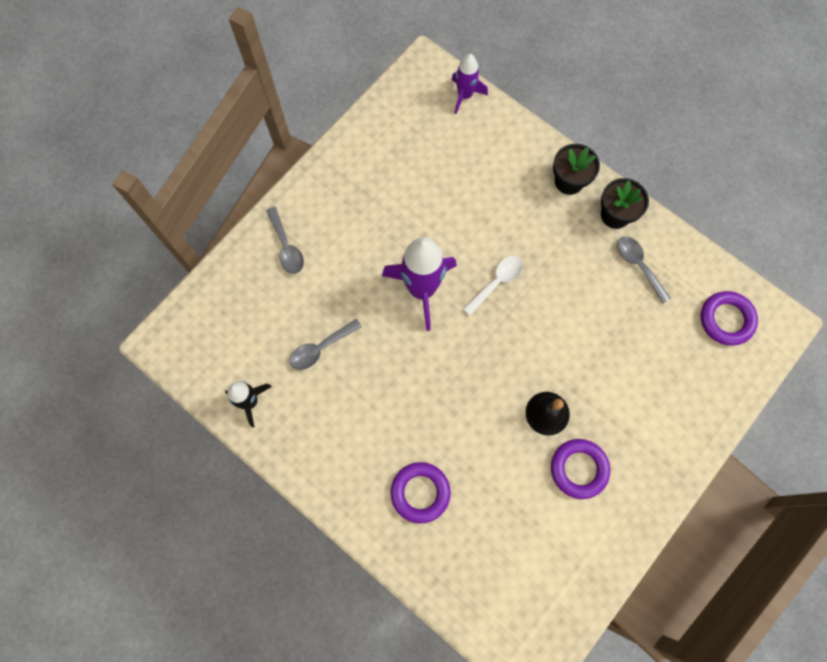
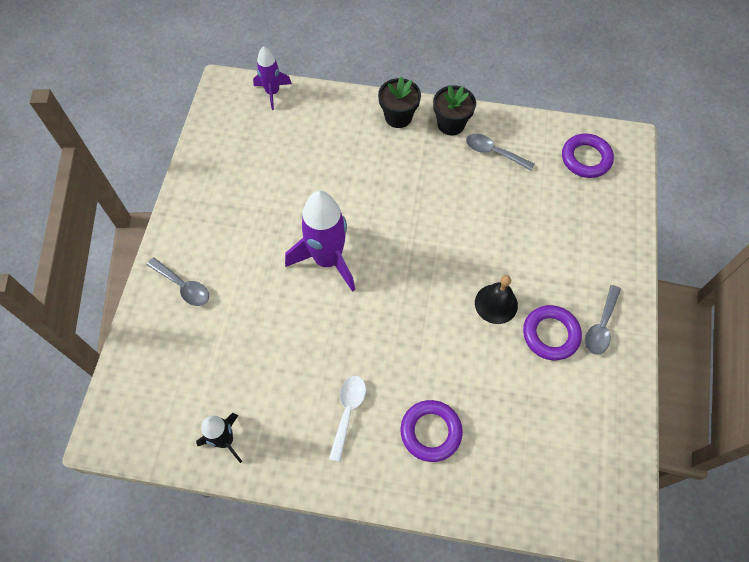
camera: 30 degrees left, 10 degrees down
grey spoon [290,319,362,370] -> grey spoon moved to [585,285,621,355]
white spoon [463,256,523,316] -> white spoon moved to [329,376,366,462]

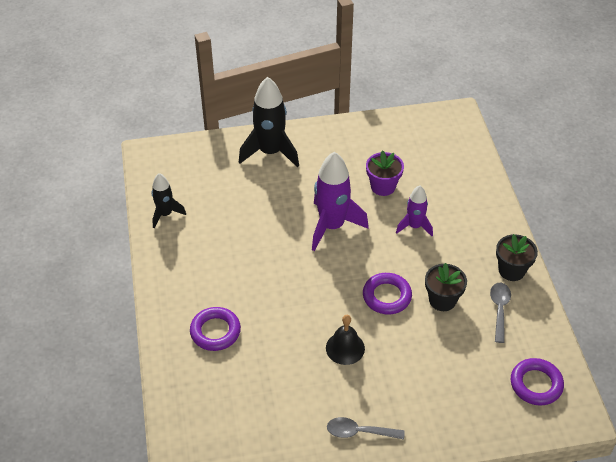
camera: 70 degrees right, 15 degrees down
grey spoon [147,258,209,306] -> black rocket [239,77,299,168]
purple rocket [253,46,292,110] -> purple rocket moved to [396,186,433,236]
white spoon [329,376,366,462] -> none
black flower pot [378,76,421,128] -> black flower pot moved to [425,263,467,311]
purple ring [523,305,582,360] -> purple ring moved to [363,273,412,314]
none -> purple flower pot [366,150,404,196]

